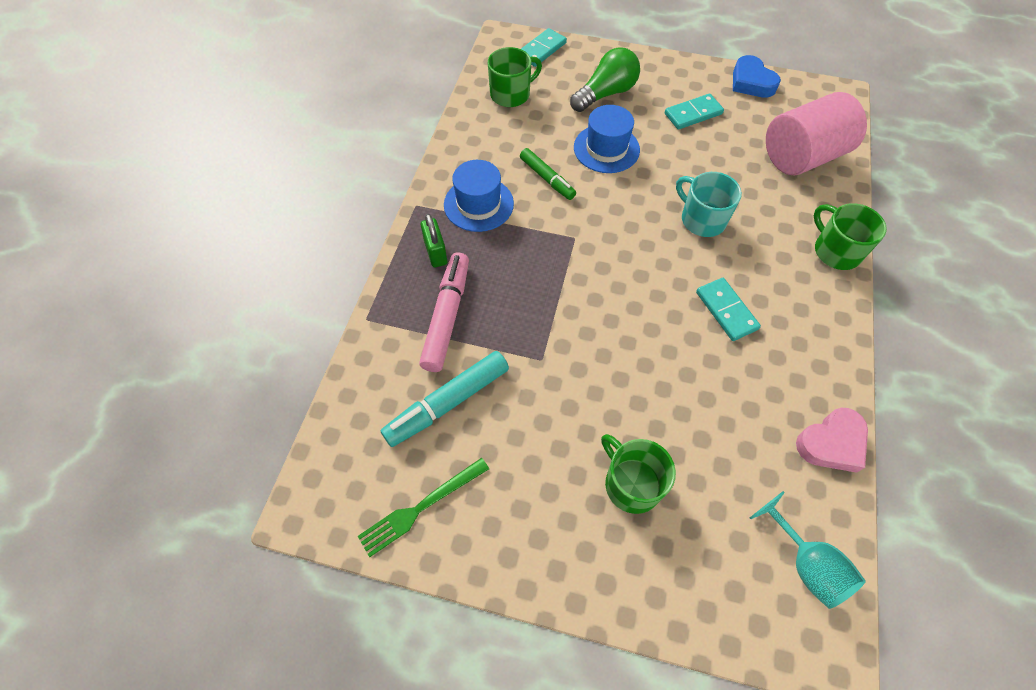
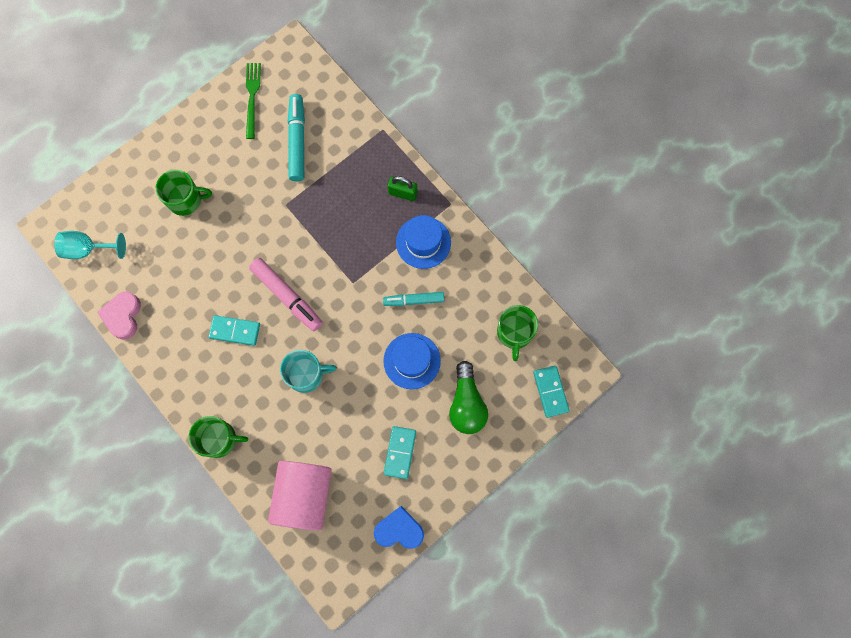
camera: 125 degrees right, 15 degrees up
pink marker [419,252,469,372] -> pink marker moved to [249,258,323,331]
green marker [520,148,576,200] -> turquoise marker [383,292,444,306]

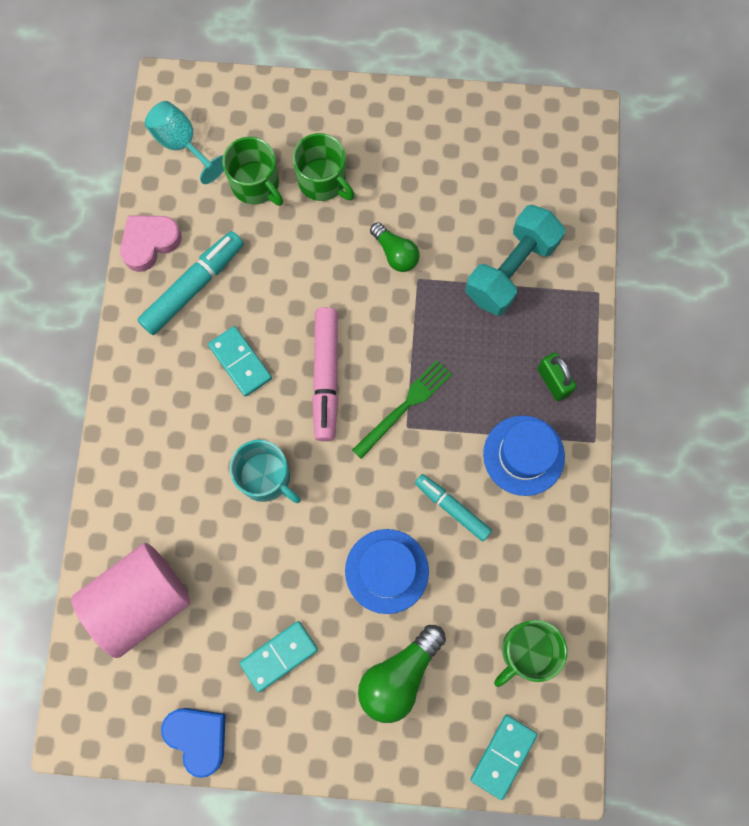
camera: 45 degrees right, 0 degrees up
green mug [189,416,248,458] -> green mug moved to [222,137,283,206]
green fork [246,63,261,139] -> green fork moved to [352,360,452,459]
turquoise marker [288,94,305,181] -> turquoise marker moved to [137,231,244,335]
none -> green light bulb [370,222,420,272]
none -> turquoise dumbbell [466,205,565,316]

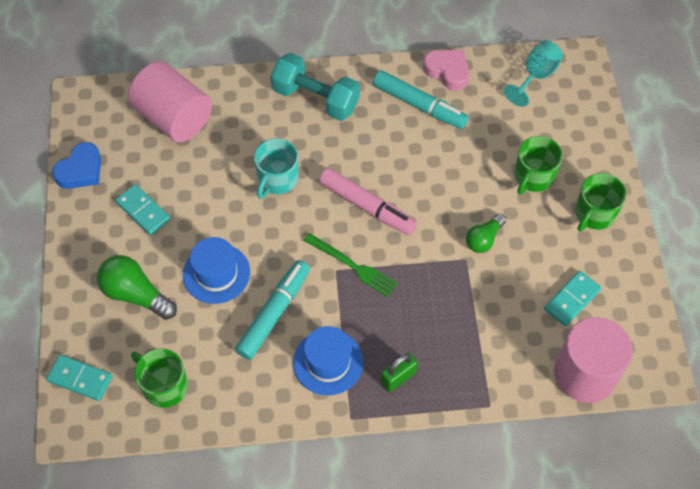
camera: 80 degrees right, 15 degrees down
turquoise domino [208,326,272,397] -> turquoise domino moved to [544,271,601,326]
green mug [222,137,283,206] -> green mug moved to [575,173,626,232]
pink marker [312,307,338,441] -> pink marker turned 135 degrees counterclockwise [319,168,417,235]
turquoise marker [415,474,492,541] -> turquoise marker [235,260,310,360], size x1.54
turquoise dumbbell [466,205,565,316] -> turquoise dumbbell moved to [271,53,360,121]
none -> pink cylinder [554,317,633,403]

